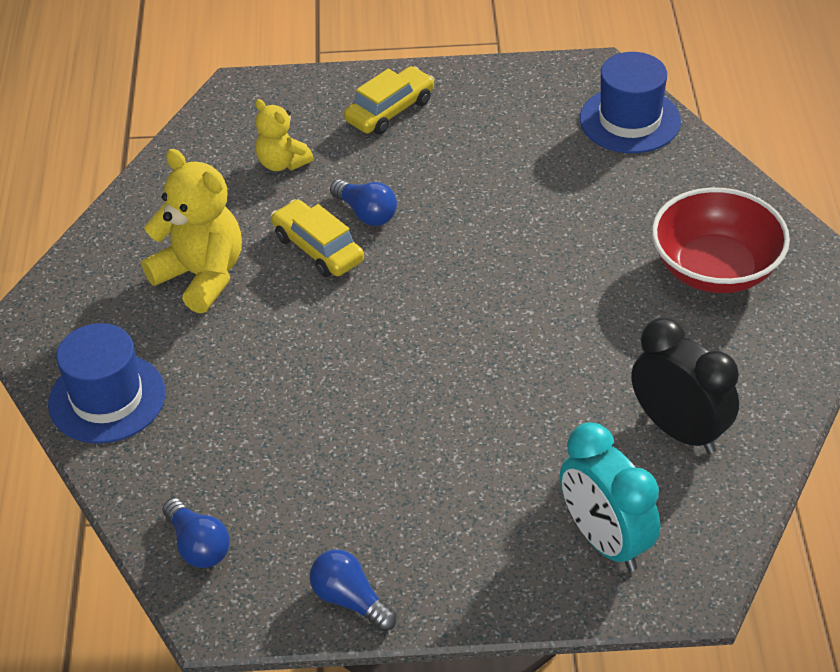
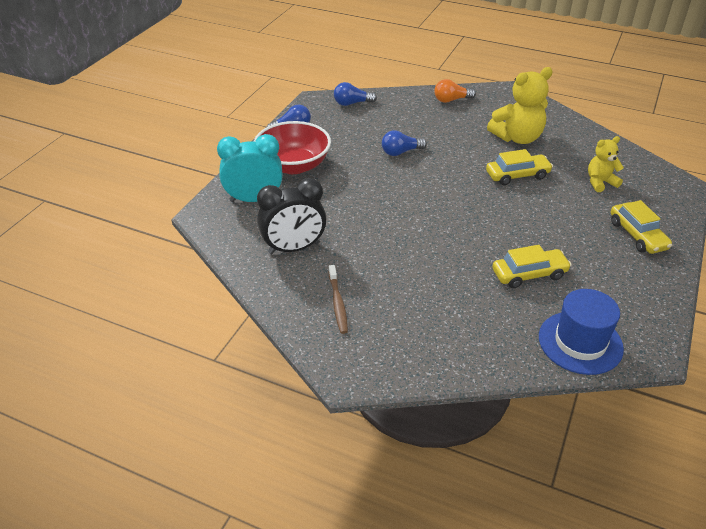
camera: 115 degrees right, 5 degrees down
blue hat [48,323,166,444] -> orange light bulb [434,79,476,103]
blue light bulb [330,179,397,226] -> blue light bulb moved to [382,130,427,156]
red bowl [652,187,790,293] -> red bowl moved to [254,121,331,174]
none -> brown toothbrush [329,265,348,334]
none -> yellow car [492,245,571,288]

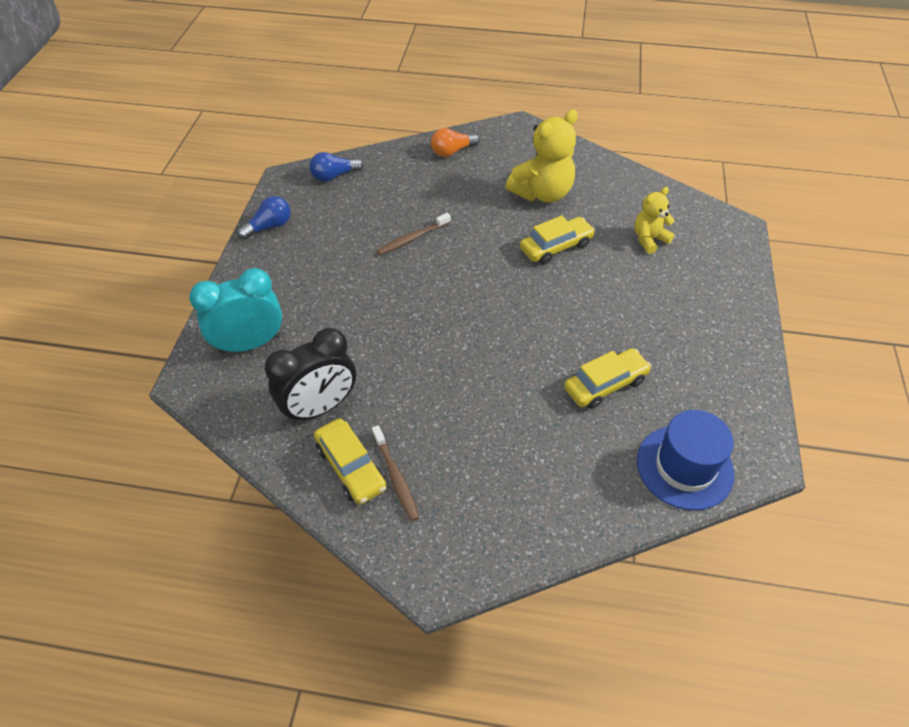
camera: 15 degrees left, 10 degrees up
red bowl [254,121,331,174] -> none
blue light bulb [382,130,427,156] -> brown toothbrush [377,213,451,255]
yellow car [611,200,672,254] -> yellow car moved to [314,418,387,505]

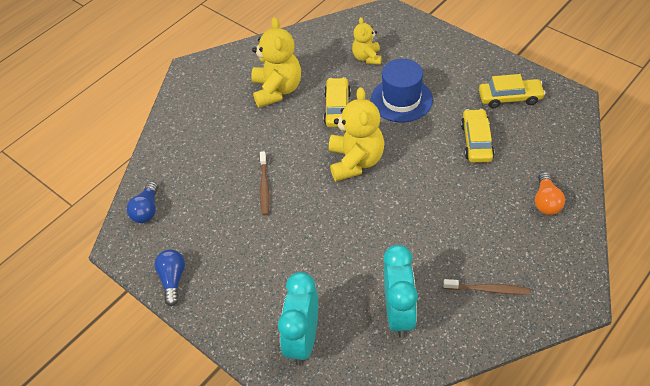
camera: 55 degrees left, 0 degrees up
black clock [265,328,356,423] -> turquoise clock [383,245,418,338]
yellow car [314,418,387,505] -> yellow car moved to [479,74,546,108]
orange light bulb [431,128,480,157] -> orange light bulb moved to [535,172,565,215]
blue hat [637,410,735,511] -> blue hat moved to [371,59,433,122]
none -> yellow teddy bear [329,87,384,181]

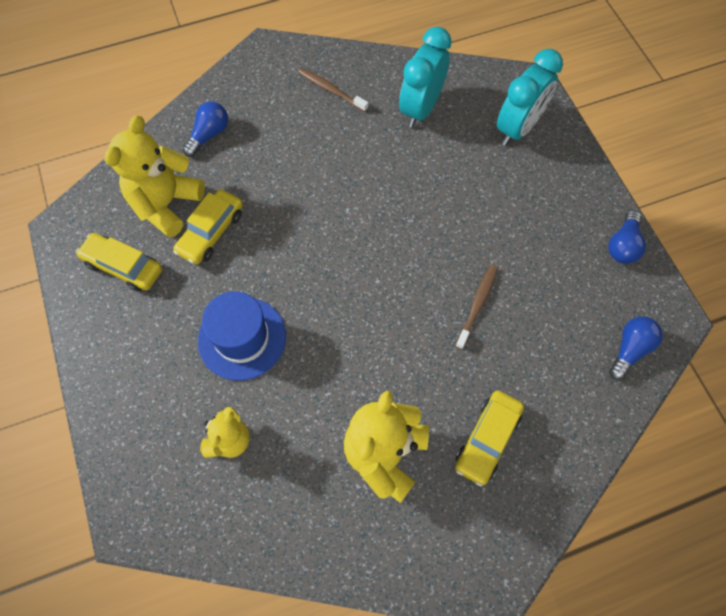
camera: 155 degrees left, 15 degrees up
yellow car [324,77,351,127] -> yellow car moved to [455,390,524,486]
yellow teddy bear [329,87,384,181] -> yellow teddy bear moved to [105,115,205,238]
orange light bulb [535,172,565,215] -> blue light bulb [183,102,228,157]

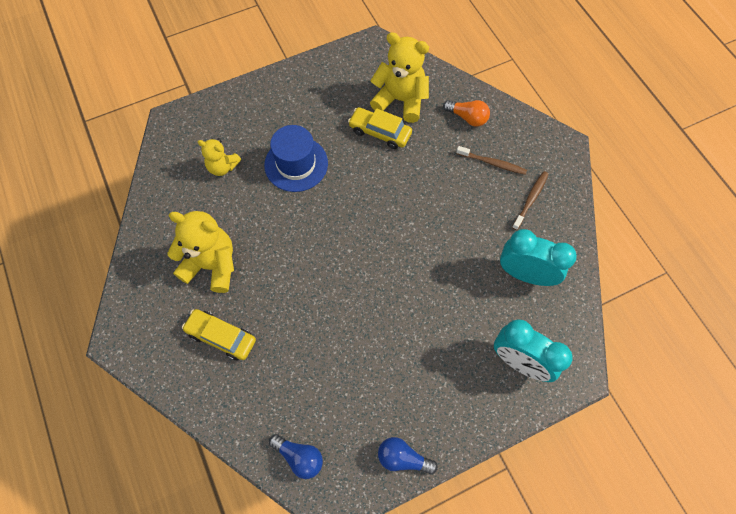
camera: 85 degrees right, 0 degrees up
yellow car [76,233,162,292] -> none
blue light bulb [183,102,228,157] -> orange light bulb [443,100,490,127]
brown toothbrush [456,265,498,349] -> brown toothbrush moved to [456,146,527,175]

